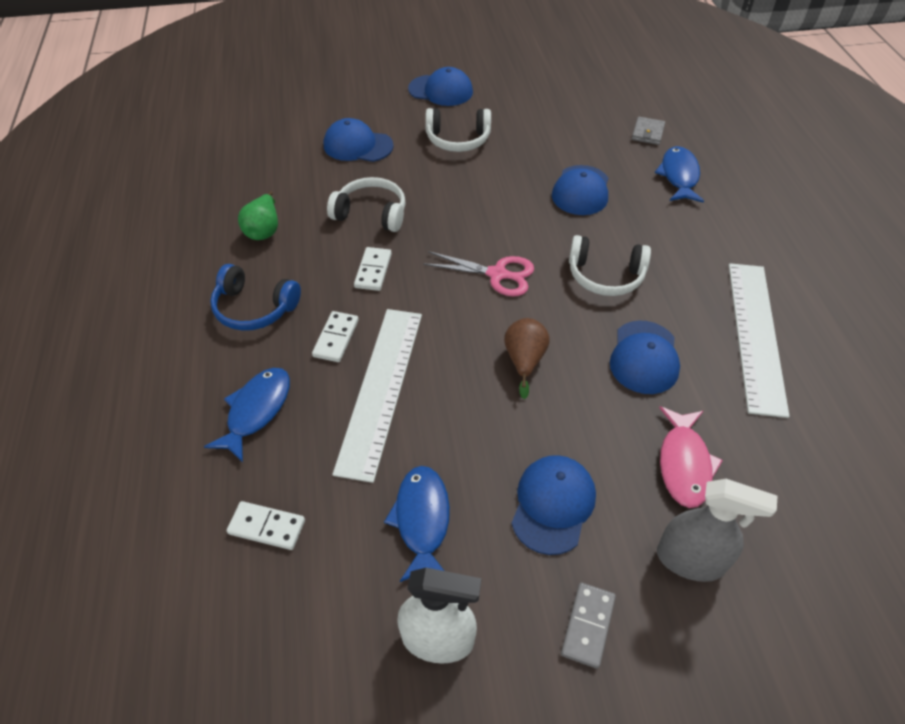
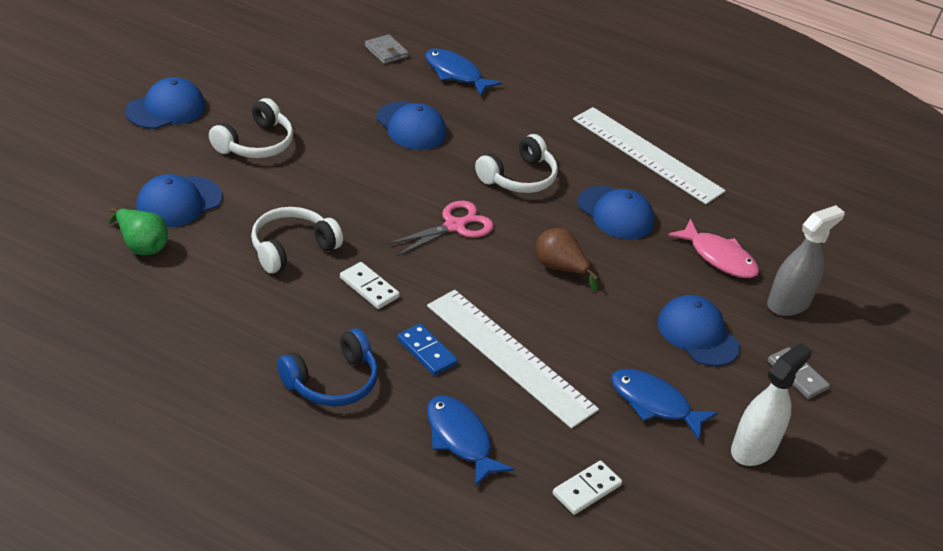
camera: 60 degrees left, 10 degrees down
green pear [238,191,278,240] -> green pear moved to [109,208,168,255]
white domino [312,311,359,362] -> blue domino [397,324,458,376]

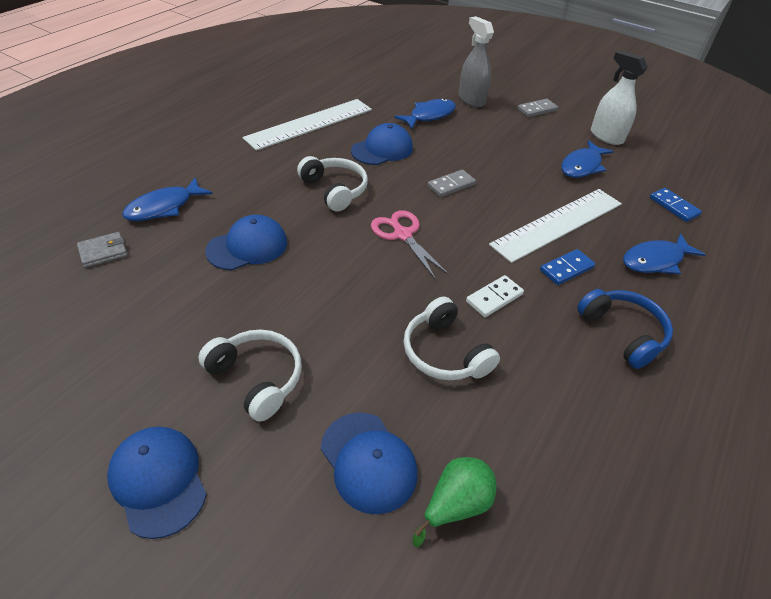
camera: 80 degrees left, 5 degrees up
brown pear [536,228,598,291] -> grey domino [428,170,476,197]
white domino [552,461,622,515] -> blue domino [650,188,702,222]
blue cap [657,295,740,366] -> none
pink fish [668,219,759,278] -> blue fish [394,98,456,129]

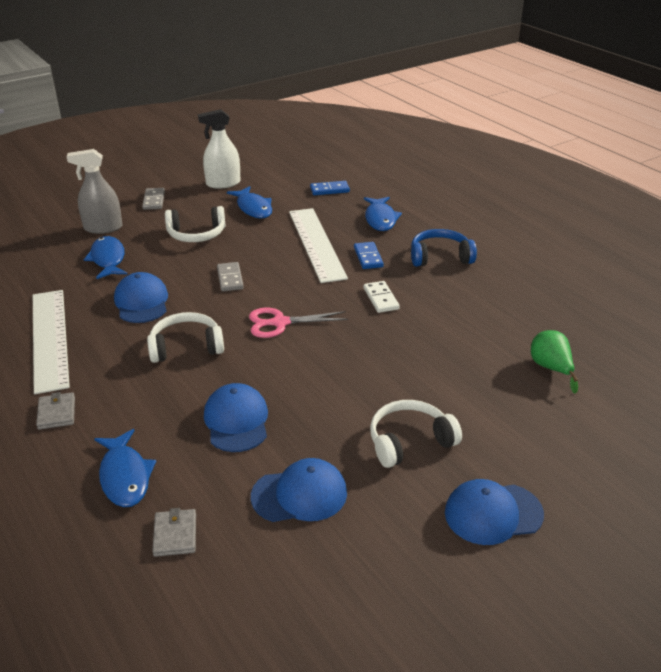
camera: 65 degrees left, 10 degrees down
blue cap [321,412,418,515] -> blue cap moved to [251,458,347,522]
white headphones [404,296,500,380] -> white headphones moved to [165,206,226,242]
none -> grey wallet [36,392,75,430]

